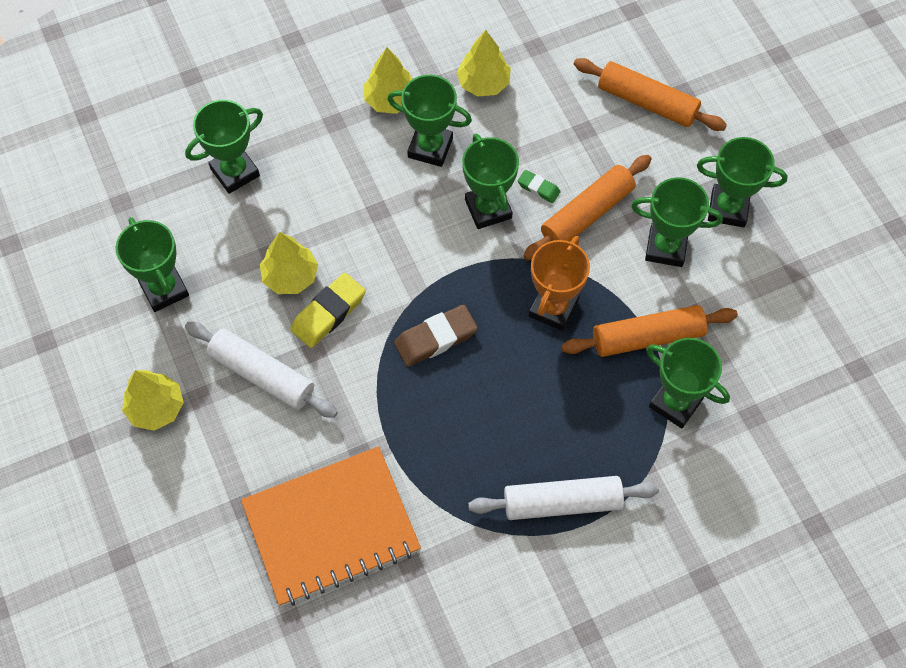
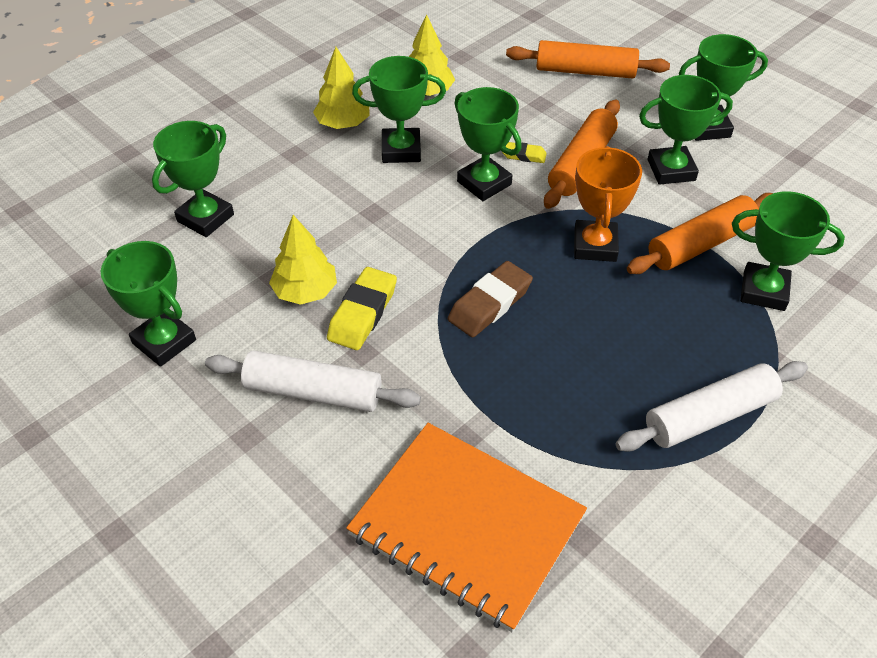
camera: 20 degrees left, 15 degrees down
yellow tree [122,370,184,431] -> none
orange notebook [241,446,421,606] -> orange notebook turned 75 degrees clockwise [346,423,587,632]
green eraser [518,170,561,203] -> yellow eraser [502,142,547,163]

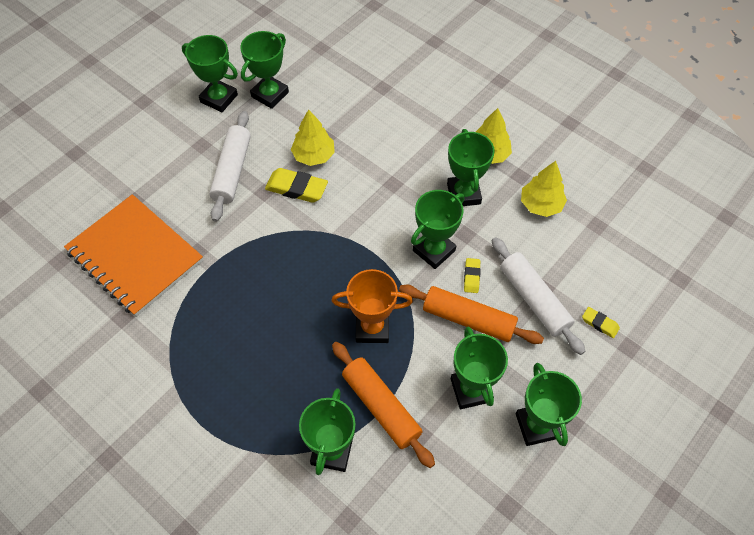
camera: 85 degrees right, 10 degrees up
green trophy [152,121,234,237] -> green trophy moved to [182,35,238,112]
orange notebook [346,423,587,632] -> orange notebook turned 75 degrees counterclockwise [64,194,203,317]
brown eraser [448,261,533,337] -> none
orange rolling pin [506,40,670,79] -> yellow eraser [582,307,620,338]
white rolling pin [616,361,808,452] -> white rolling pin moved to [492,237,585,355]

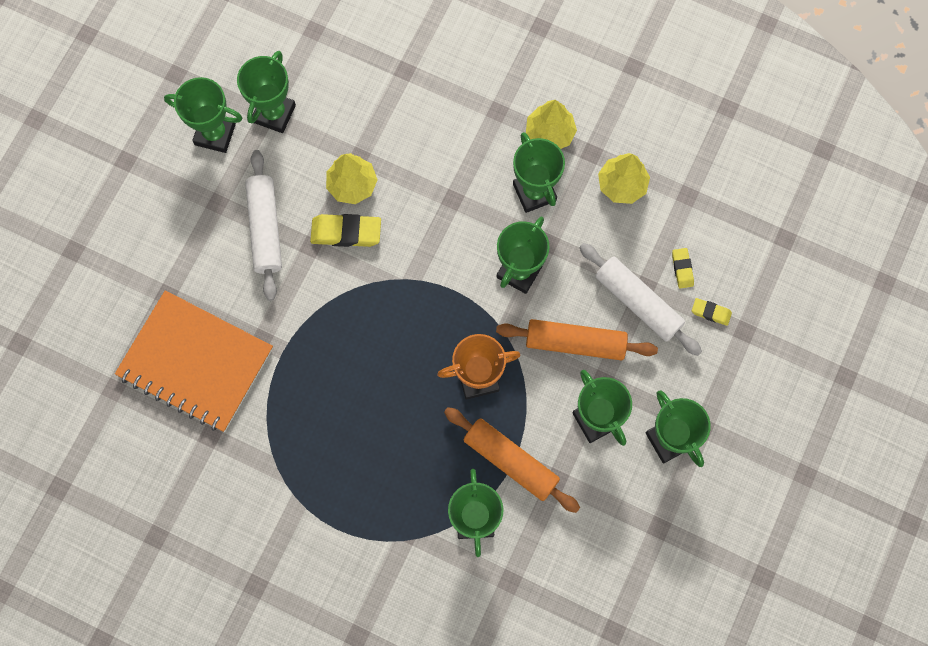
camera: 15 degrees left, 15 degrees up
yellow eraser [464,258,481,293] -> yellow eraser moved to [672,248,694,289]

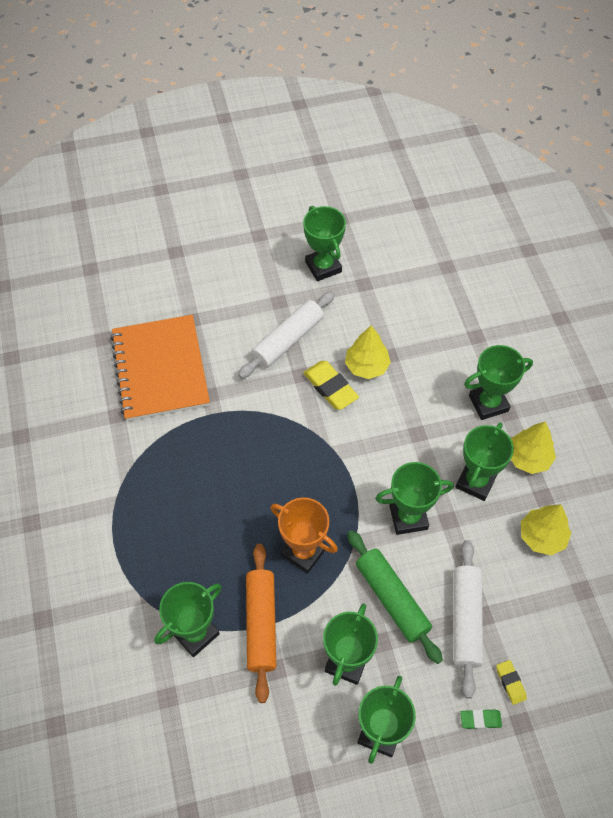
camera: 50 degrees right, 15 degrees down
green trophy [237,51,296,133] -> green trophy moved to [464,345,533,420]
orange rolling pin [496,319,658,360] -> green rolling pin [347,530,443,664]
yellow eraser [672,248,694,289] -> none
none -> green eraser [460,709,502,729]

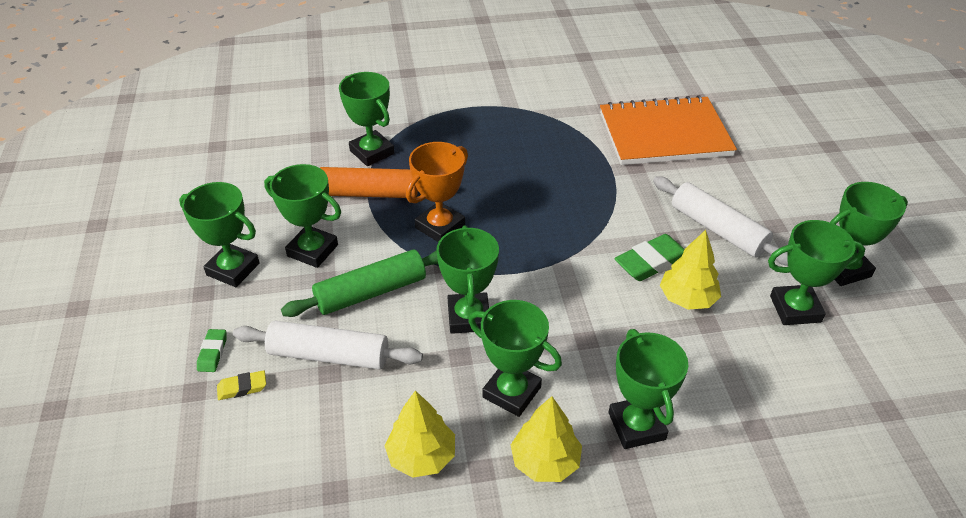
camera: 95 degrees right, 15 degrees down
yellow eraser [303,361,359,410] -> green eraser [615,234,684,281]
none -> green trophy [768,220,865,325]

